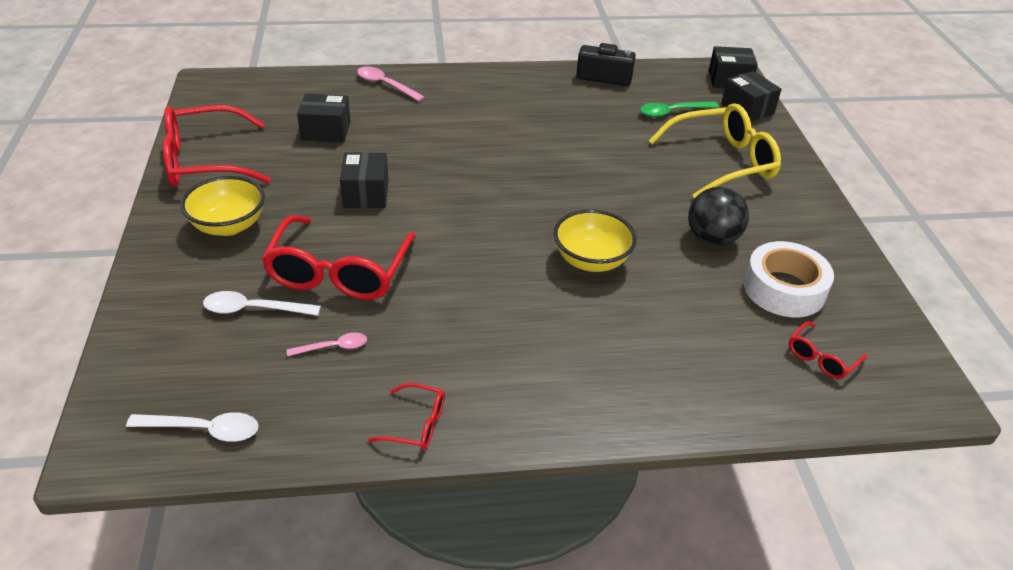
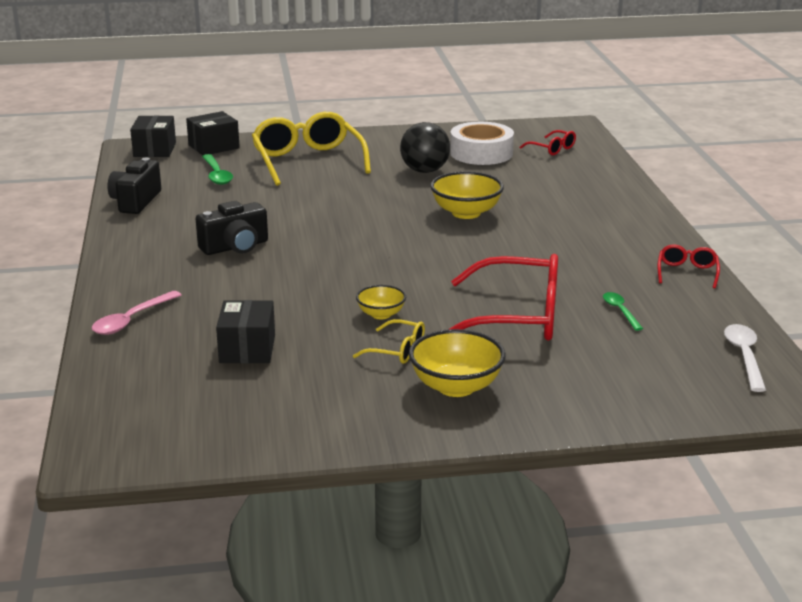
camera: 90 degrees left, 15 degrees down
red glasses [163,105,271,186] -> none
white spoon [203,291,321,316] -> none
pink spoon [287,332,367,356] -> green spoon [603,292,643,331]
black box [340,152,388,208] -> yellow bowl [356,285,406,319]
none -> black camera [196,201,268,255]
none -> yellow glasses [353,319,425,364]

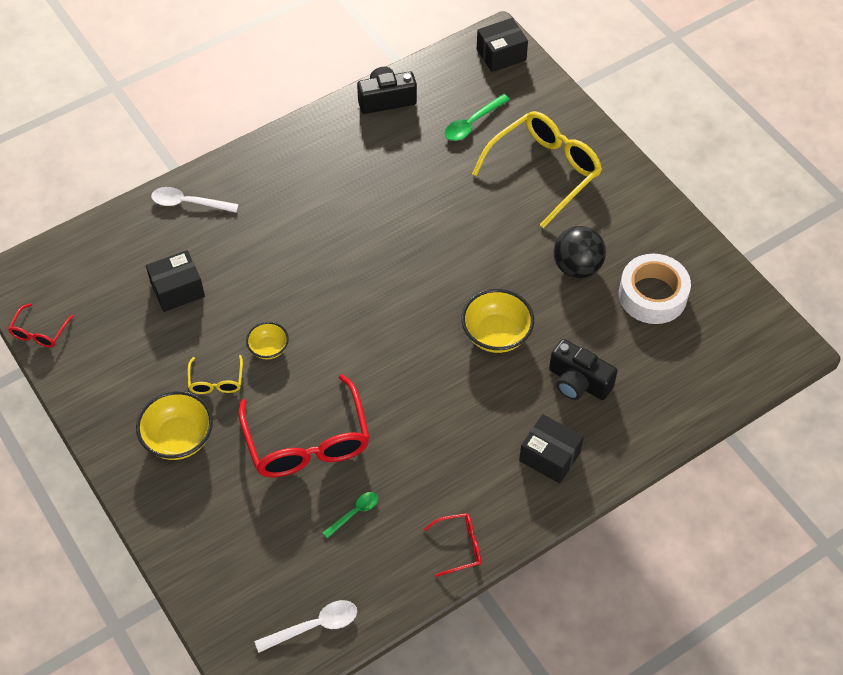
camera: 65 degrees right, 30 degrees up
pink spoon [92,291,182,335] -> white spoon [151,187,239,213]
black box [186,111,240,155] -> black box moved to [519,414,584,484]
black camera [196,201,268,255] -> black camera moved to [549,339,617,400]
red glasses [520,130,576,155] -> red glasses moved to [8,303,74,348]

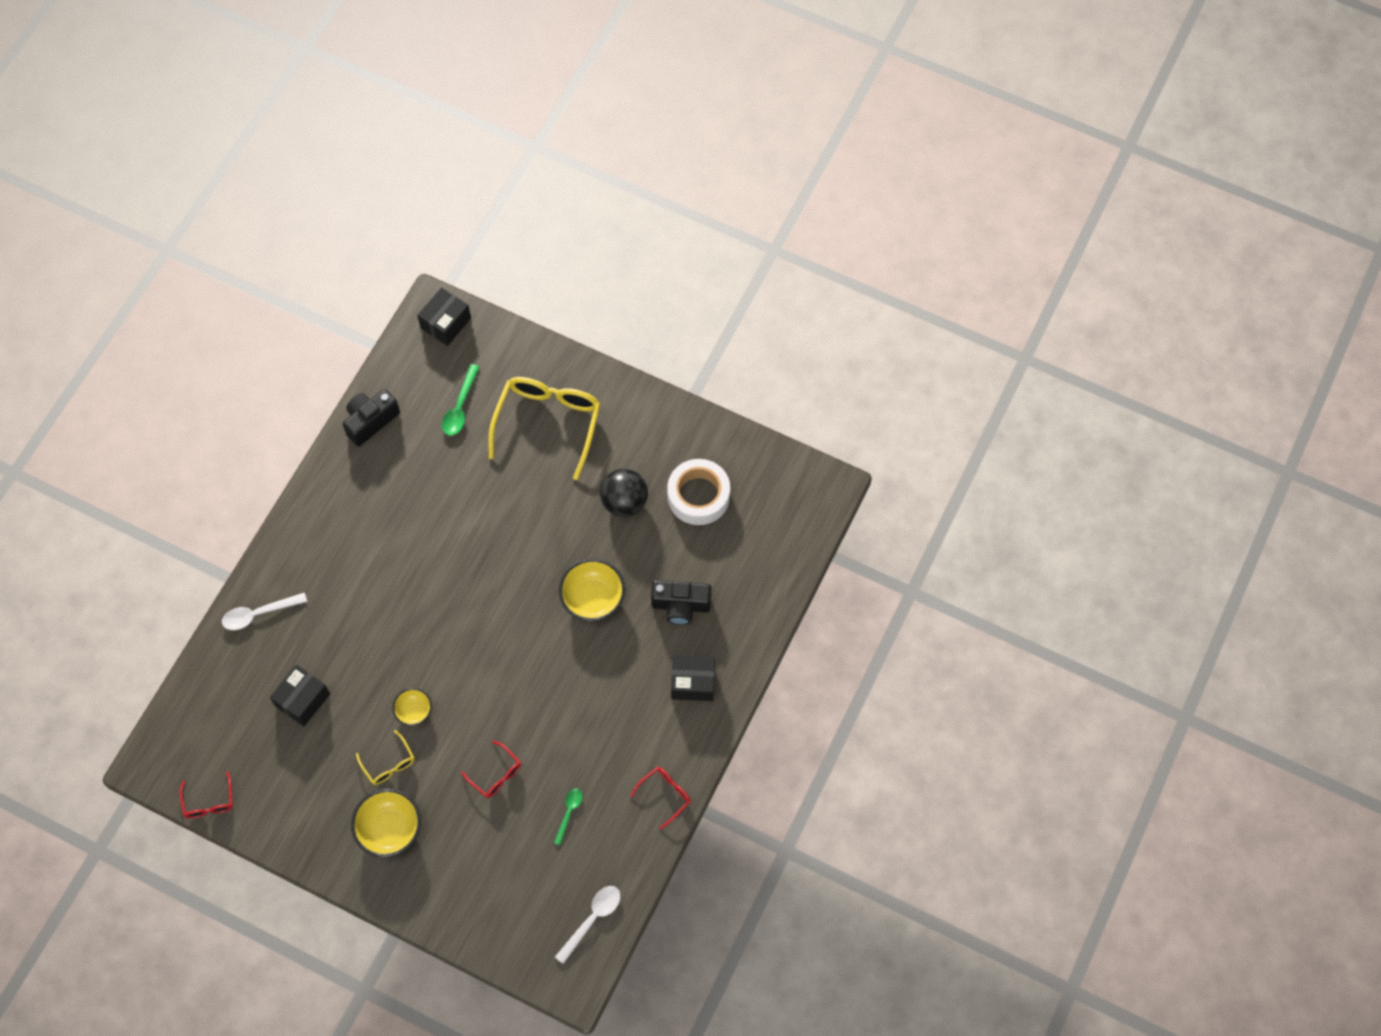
camera: 30 degrees left, 10 degrees up
red glasses [238,374,370,477] -> red glasses [461,741,521,798], size x0.47

